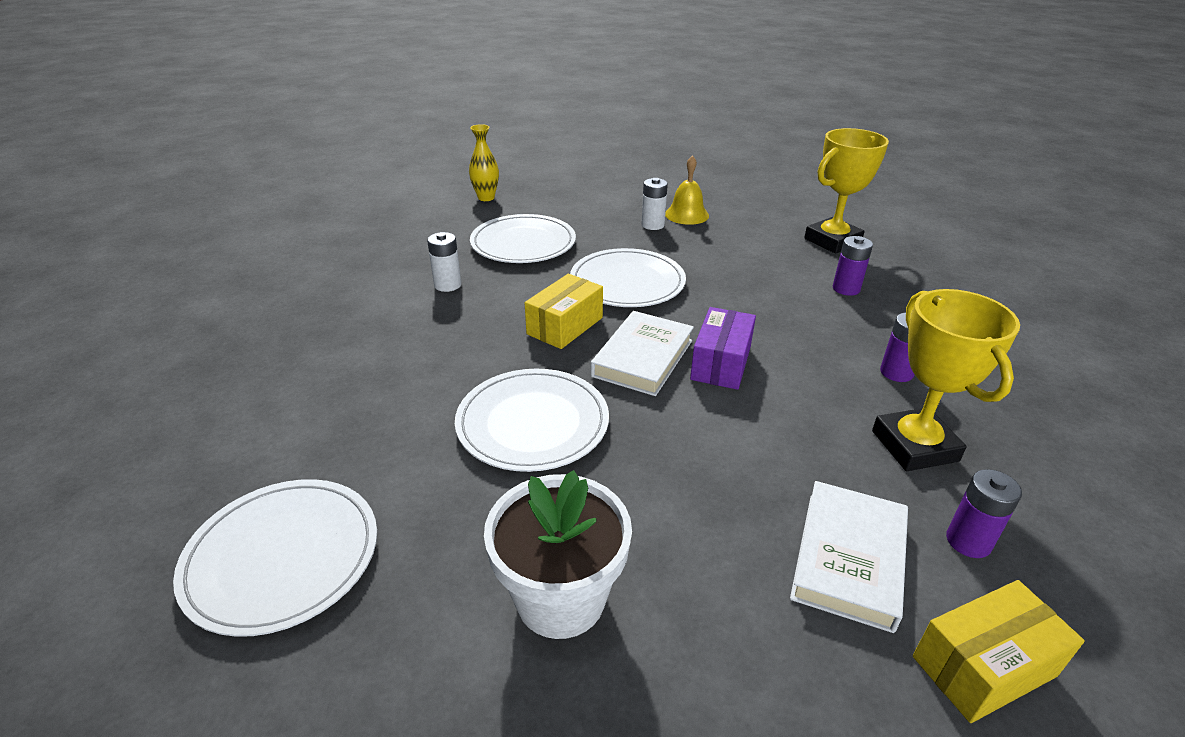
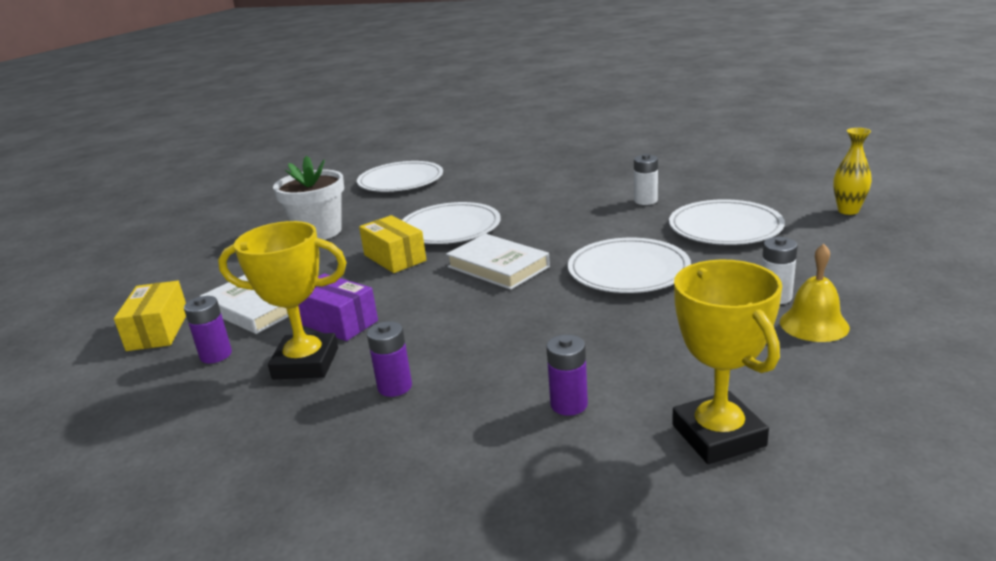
camera: 110 degrees right, 10 degrees down
yellow box [525,274,603,349] -> yellow box moved to [359,215,426,273]
purple box [690,307,756,390] -> purple box moved to [298,273,378,341]

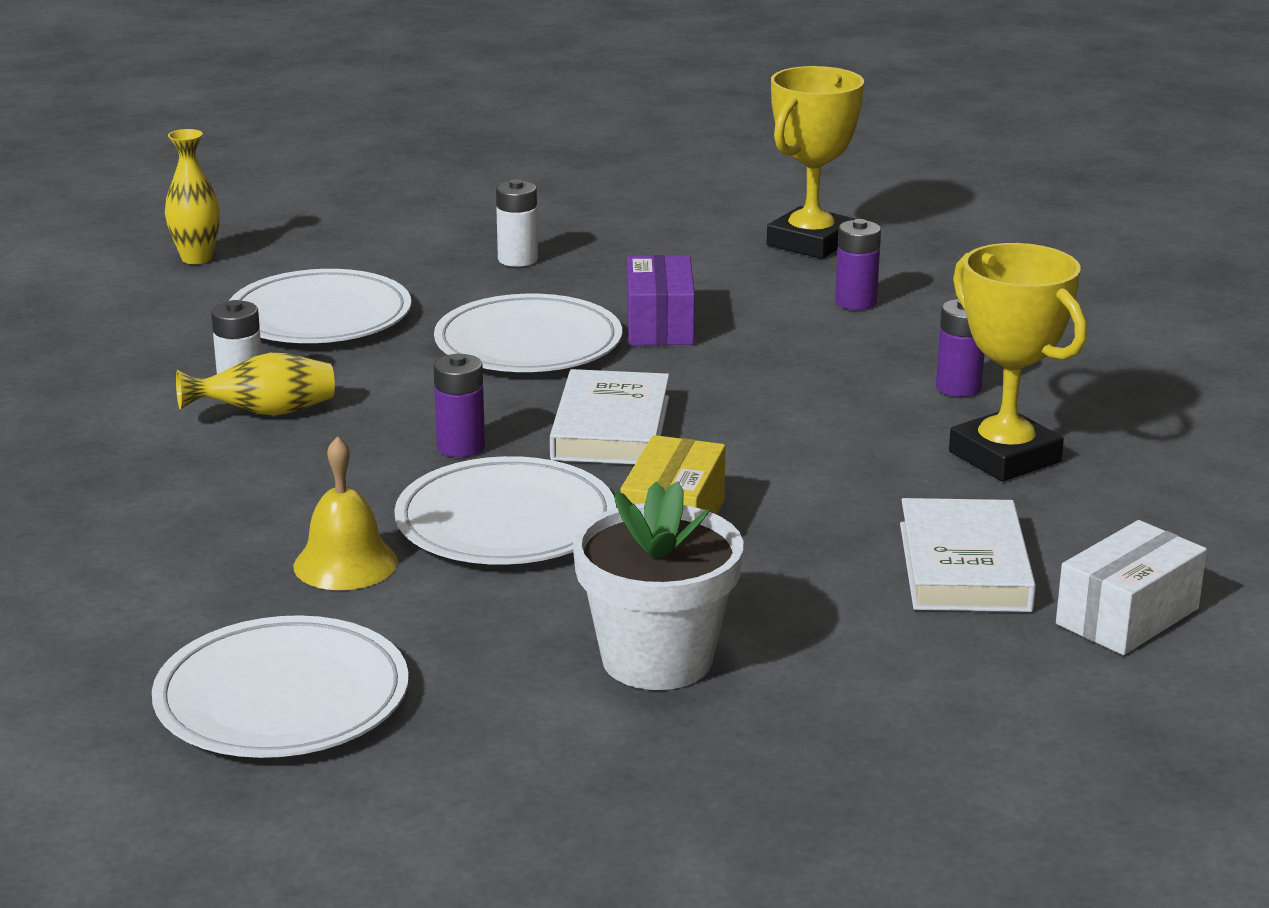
camera: 130 degrees left, 0 degrees up
yellow box [114,281,186,351] -> white box [1056,520,1207,655]
purple battery [184,296,232,363] -> purple battery moved to [433,353,485,457]
purple box [298,273,378,341] -> purple box moved to [627,255,695,345]
yellow bell [780,244,850,342] -> yellow bell moved to [293,436,398,590]
none -> yellow vase [176,353,335,416]

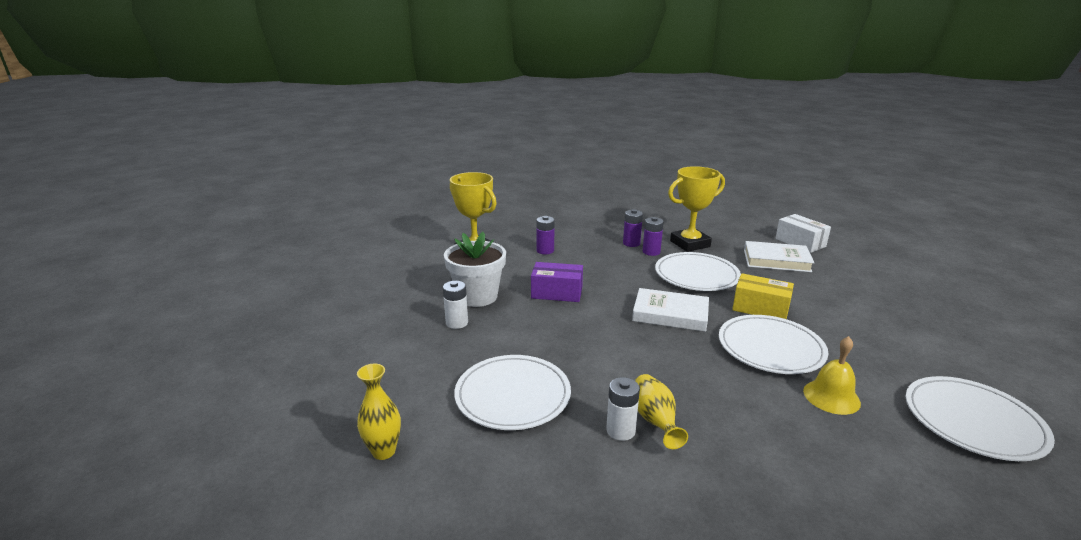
camera: 80 degrees left, 0 degrees up
purple battery [433,353,485,457] -> purple battery moved to [643,217,664,256]
white plate [434,294,622,372] -> white plate moved to [655,252,741,291]
white flower pot [573,481,743,690] -> white flower pot moved to [444,232,506,307]

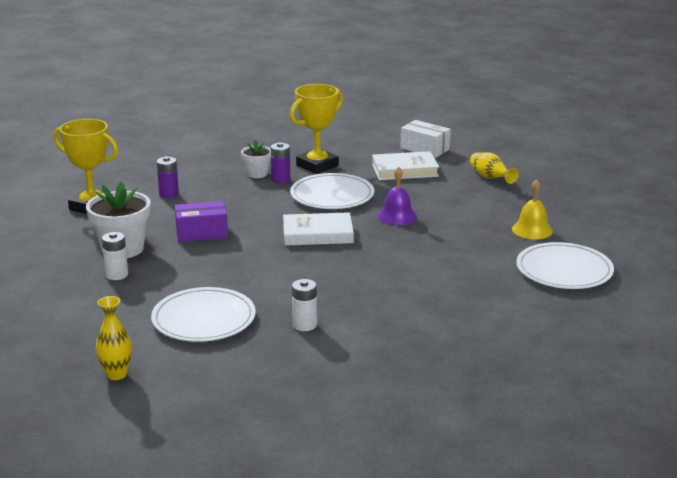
camera: 20 degrees left, 0 degrees up
purple battery [623,209,643,247] -> white flower pot [241,140,271,178]
yellow vase [635,374,688,449] -> yellow vase moved to [470,152,518,184]
white plate [719,315,828,374] -> none
yellow box [732,273,794,319] -> purple bell [377,166,417,225]
yellow bell [803,336,861,415] -> yellow bell moved to [512,179,553,239]

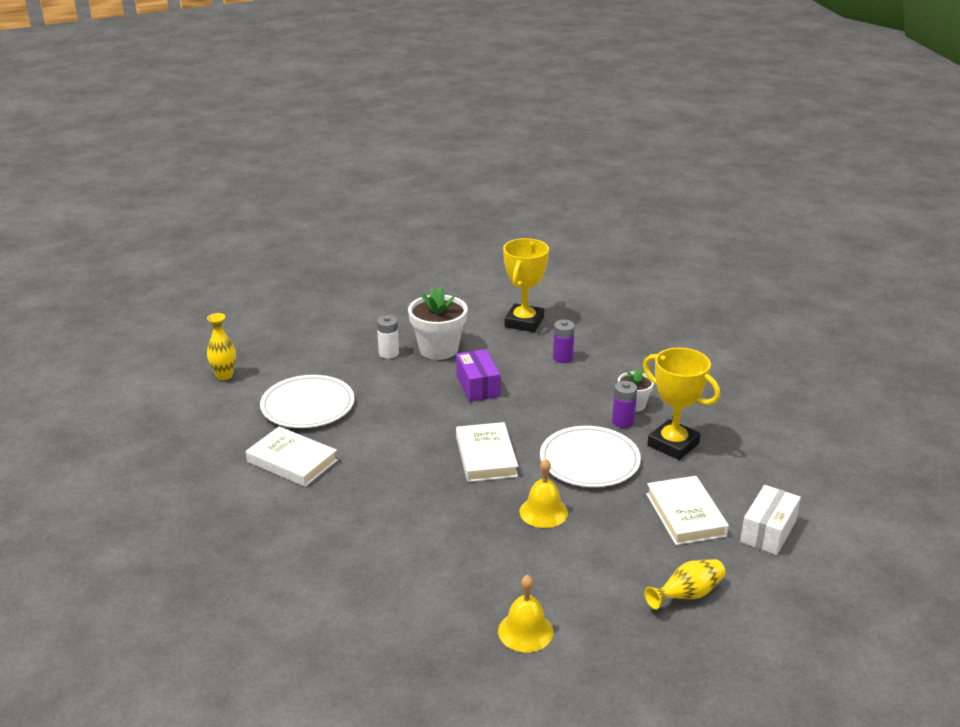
camera: 85 degrees right, 5 degrees up
white battery [292,279,317,331] -> white book [246,426,338,487]
purple bell [377,166,417,225] -> yellow bell [520,459,568,528]
white plate [516,242,614,289] -> none

